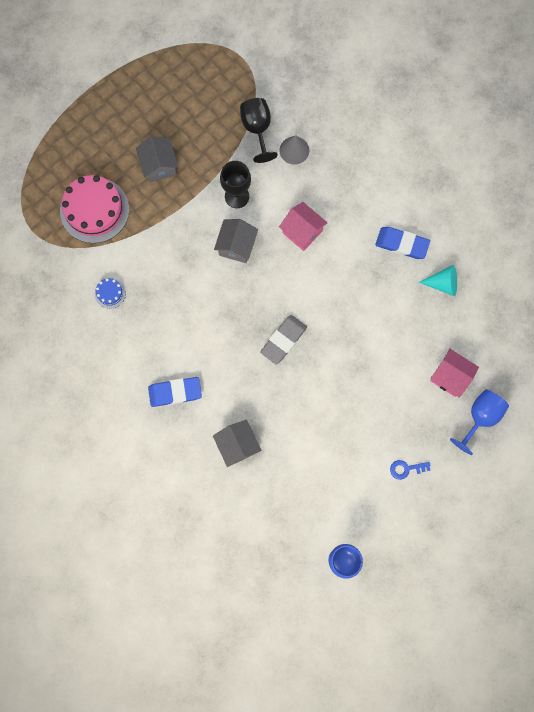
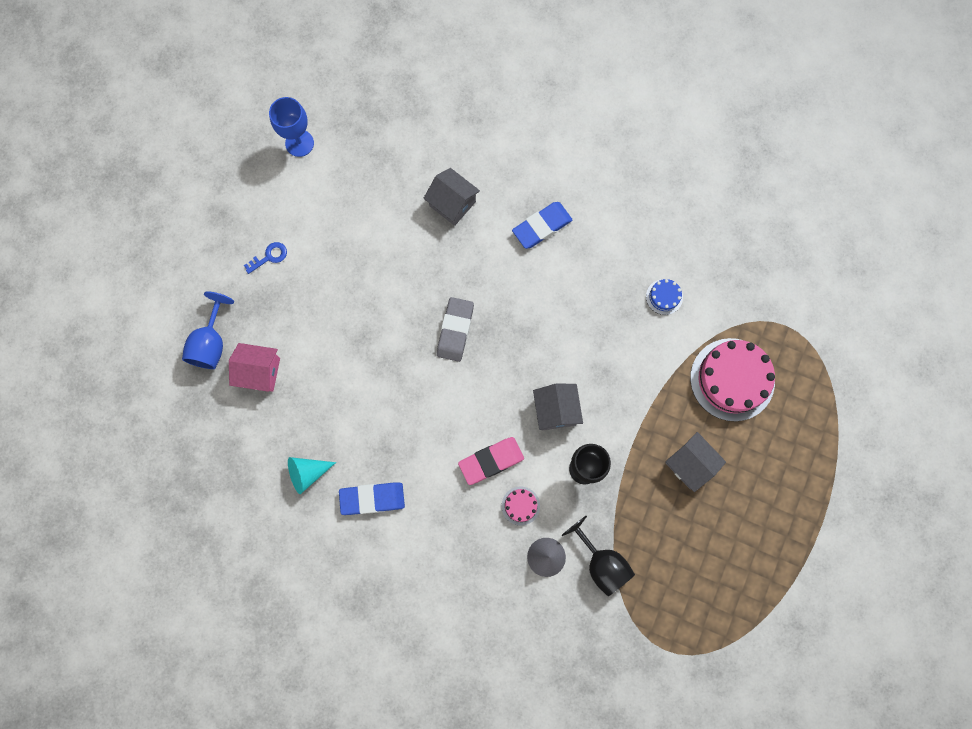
camera: 155 degrees right, 0 degrees up
pink house [279,202,327,251] -> pink eraser [458,437,524,485]
none -> pink cake [502,487,540,525]

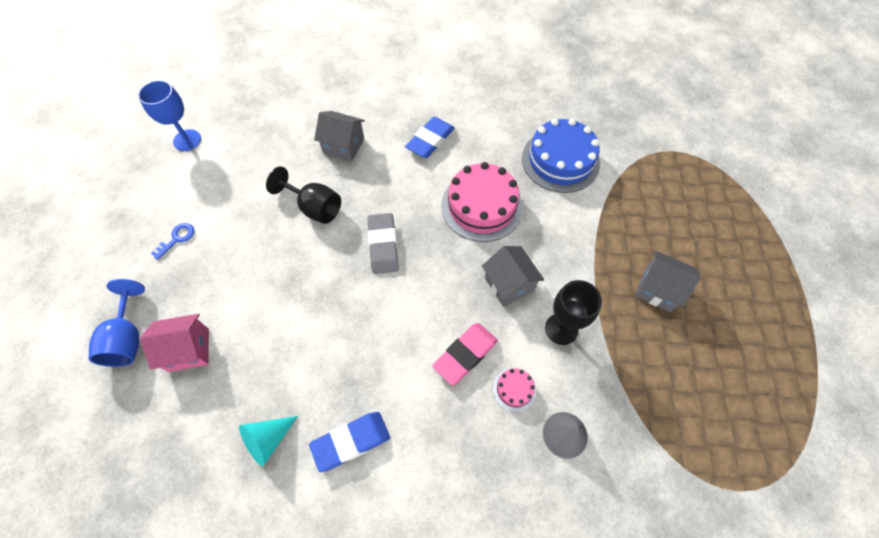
camera: 20 degrees left, 15 degrees down
black goblet [562,516,635,596] -> black goblet moved to [266,166,341,224]
blue cake [646,279,683,315] -> blue cake [522,118,600,193], size x2.24
pink cake [690,338,775,421] -> pink cake moved to [441,162,523,242]

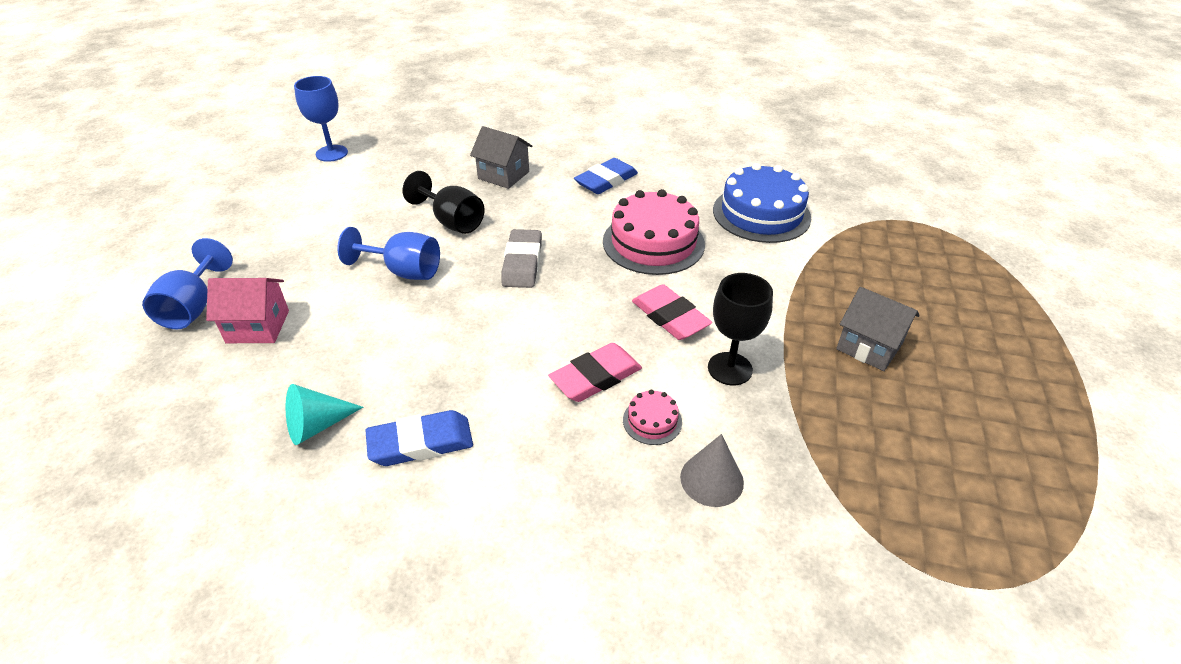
camera: 10 degrees right, 20 degrees down
blue key [151,223,194,260] -> none
grey house [482,246,544,307] -> pink eraser [632,284,712,340]
none -> blue goblet [337,227,440,280]

